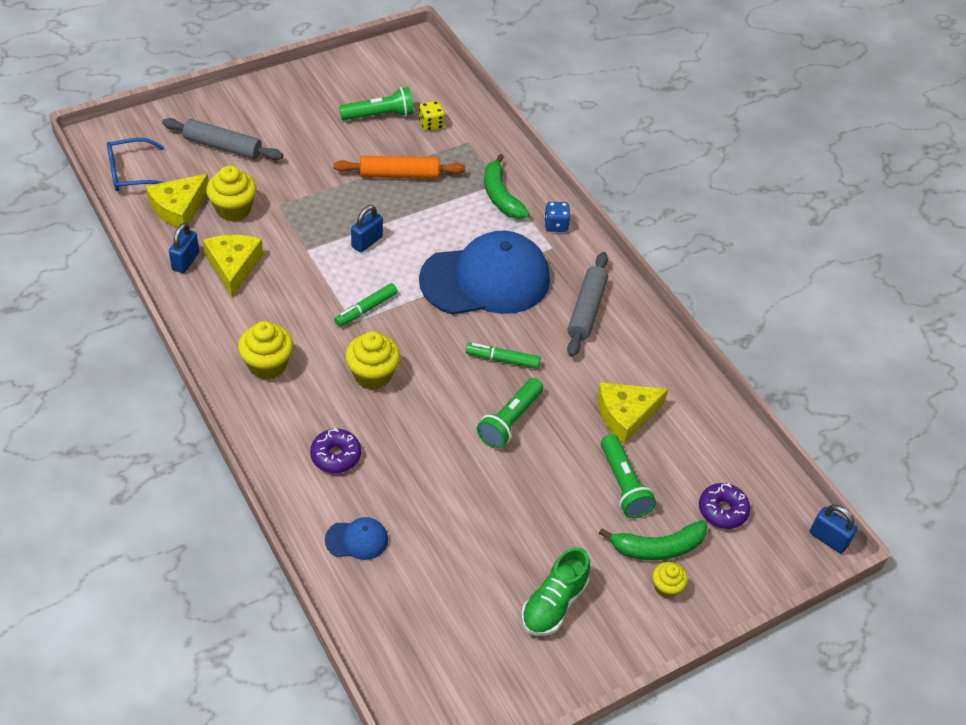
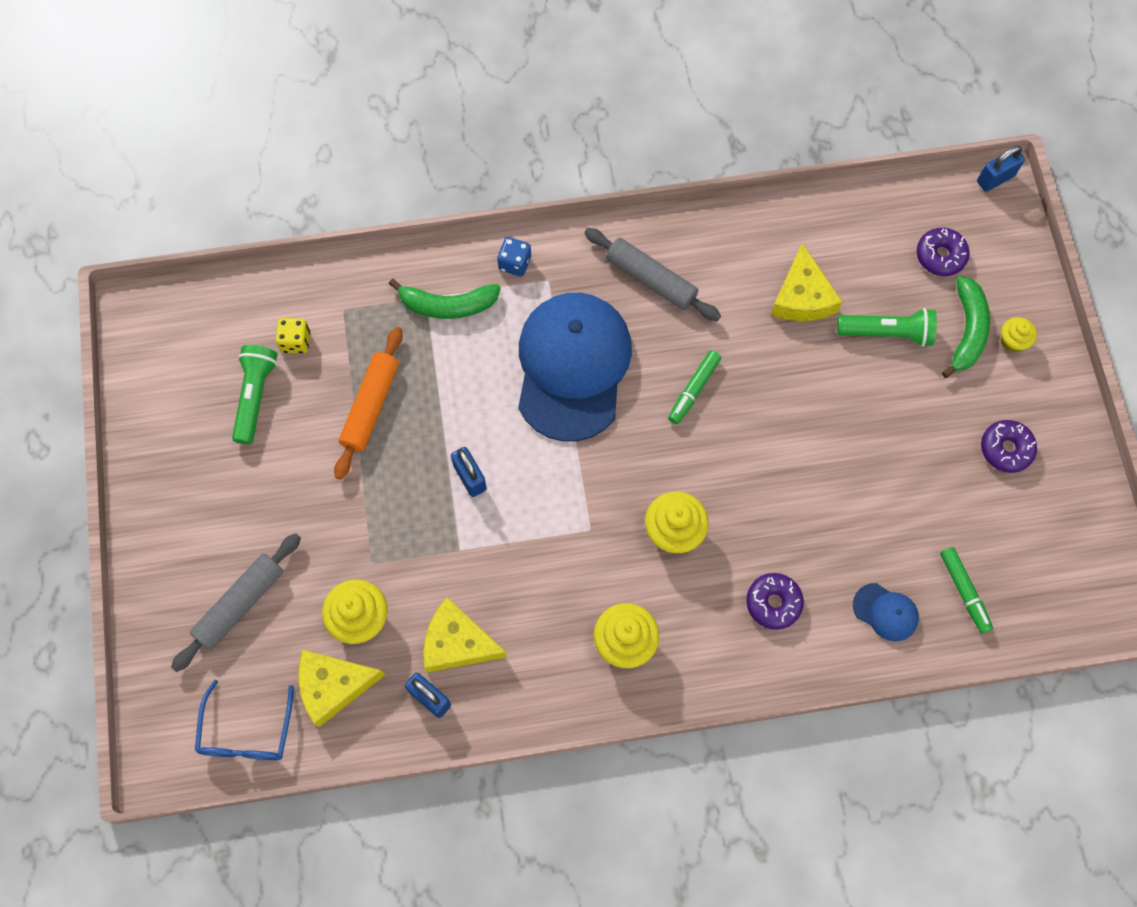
camera: 65 degrees left, 20 degrees up
yellow cheese [146,174,209,230] -> yellow cheese turned 105 degrees clockwise [298,650,385,727]
blue cap [325,517,388,560] -> blue cap turned 105 degrees clockwise [853,583,919,641]
green marker [334,283,398,327] -> green marker moved to [940,547,993,634]
green flashlight [477,378,543,449] -> none
green shoe [521,547,590,636] -> purple donut [981,420,1037,473]

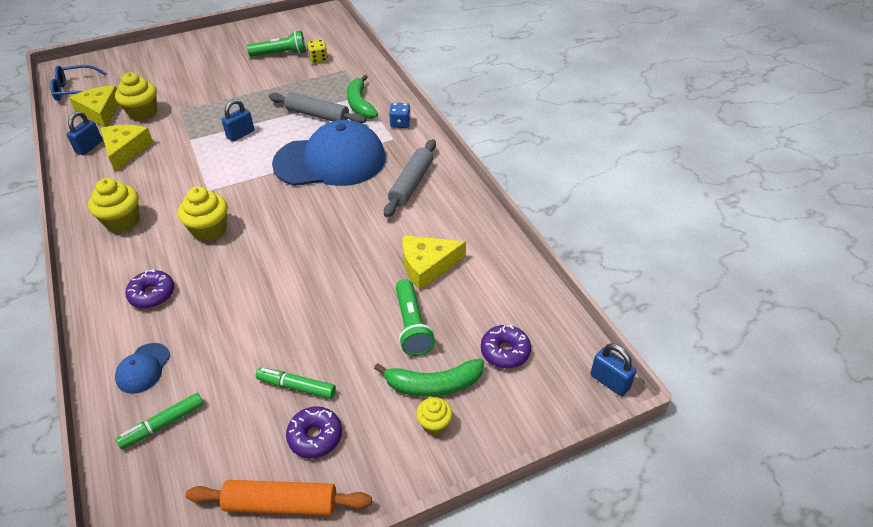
camera: 75 degrees right, 25 degrees down
grey rolling pin [171,533,301,672] -> grey rolling pin moved to [269,92,366,123]
orange rolling pin [334,327,403,480] -> orange rolling pin moved to [186,480,372,515]
green marker [668,350,721,424] -> green marker moved to [255,368,336,399]

